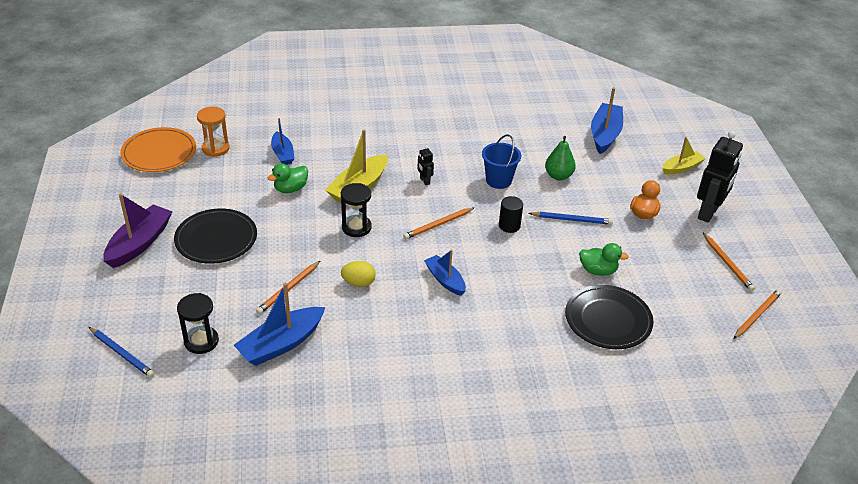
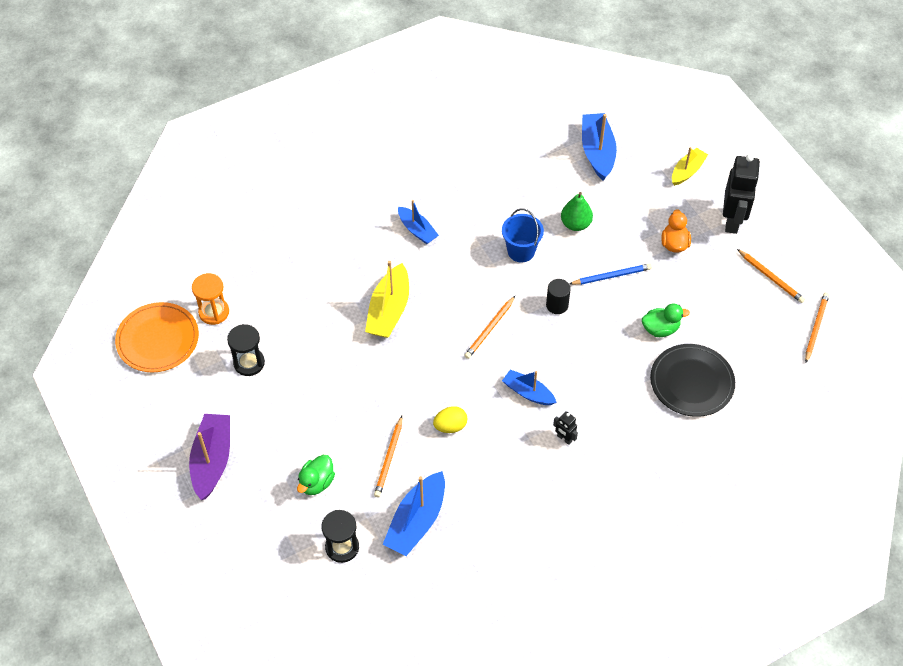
camera: 20 degrees left, 15 degrees up
blue pencil [89,327,155,378] -> none
black plate [174,209,257,264] -> none
green duck [268,163,308,193] -> green duck moved to [297,455,335,495]
blue boat [271,118,294,165] -> blue boat moved to [398,200,439,244]
black hourglass [341,183,372,237] -> black hourglass moved to [227,324,265,376]
black robot [417,146,434,185] -> black robot moved to [553,411,578,445]

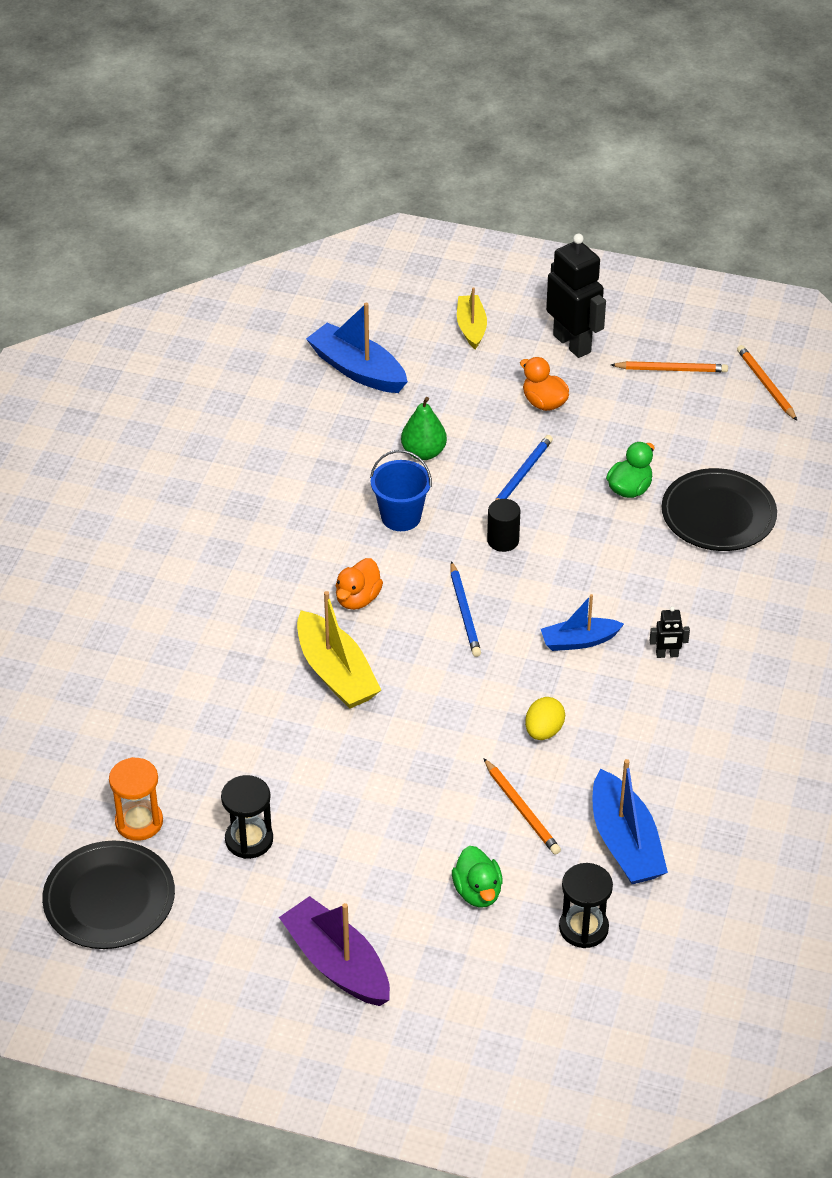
camera: 45 degrees left, 10 degrees down
orange plate [115,302,199,372] -> black plate [42,841,175,949]
blue boat [398,200,439,244] -> none
orange pencil [464,296,515,359] -> blue pencil [451,561,481,657]
none -> orange duck [336,558,383,610]

